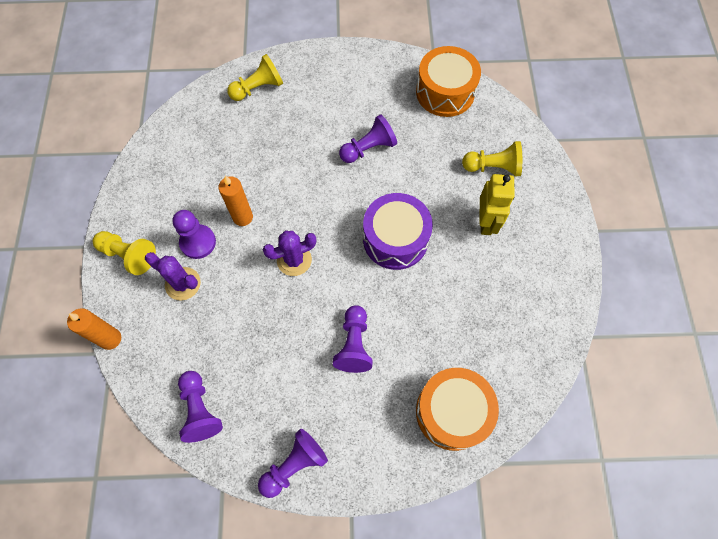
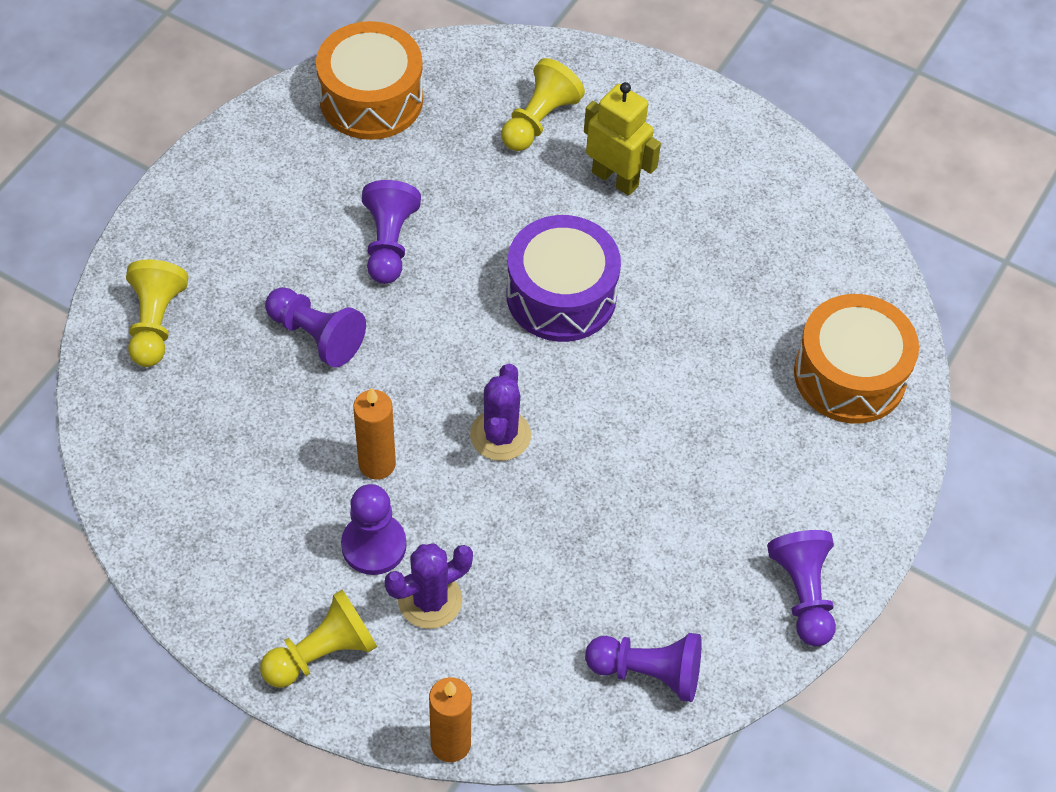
camera: 60 degrees left, 10 degrees down
purple pawn [333,305,373,373] -> purple pawn moved to [265,287,366,367]

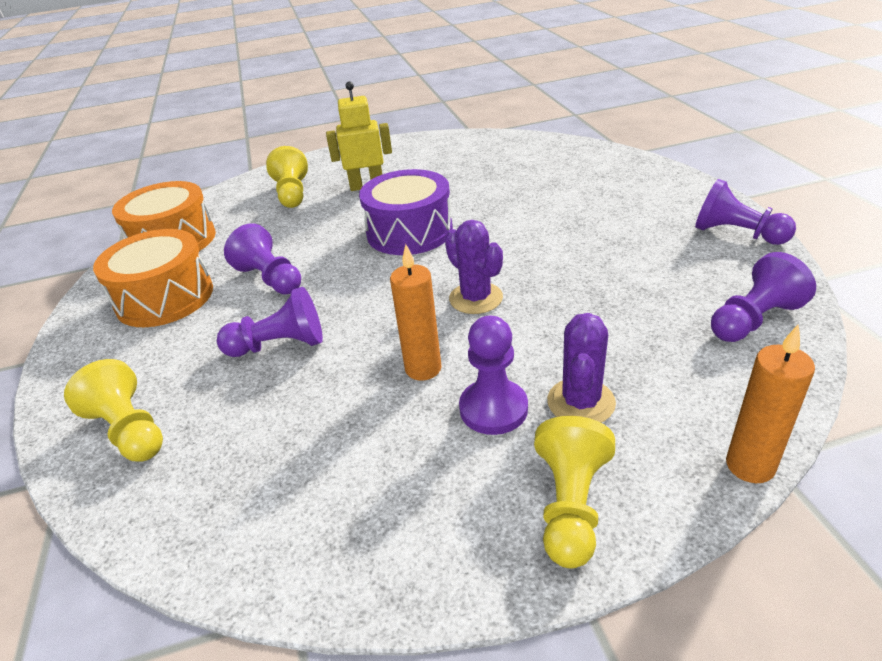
camera: 40 degrees left, 20 degrees down
orange drum [794,294,919,424] -> orange drum moved to [93,229,213,327]

